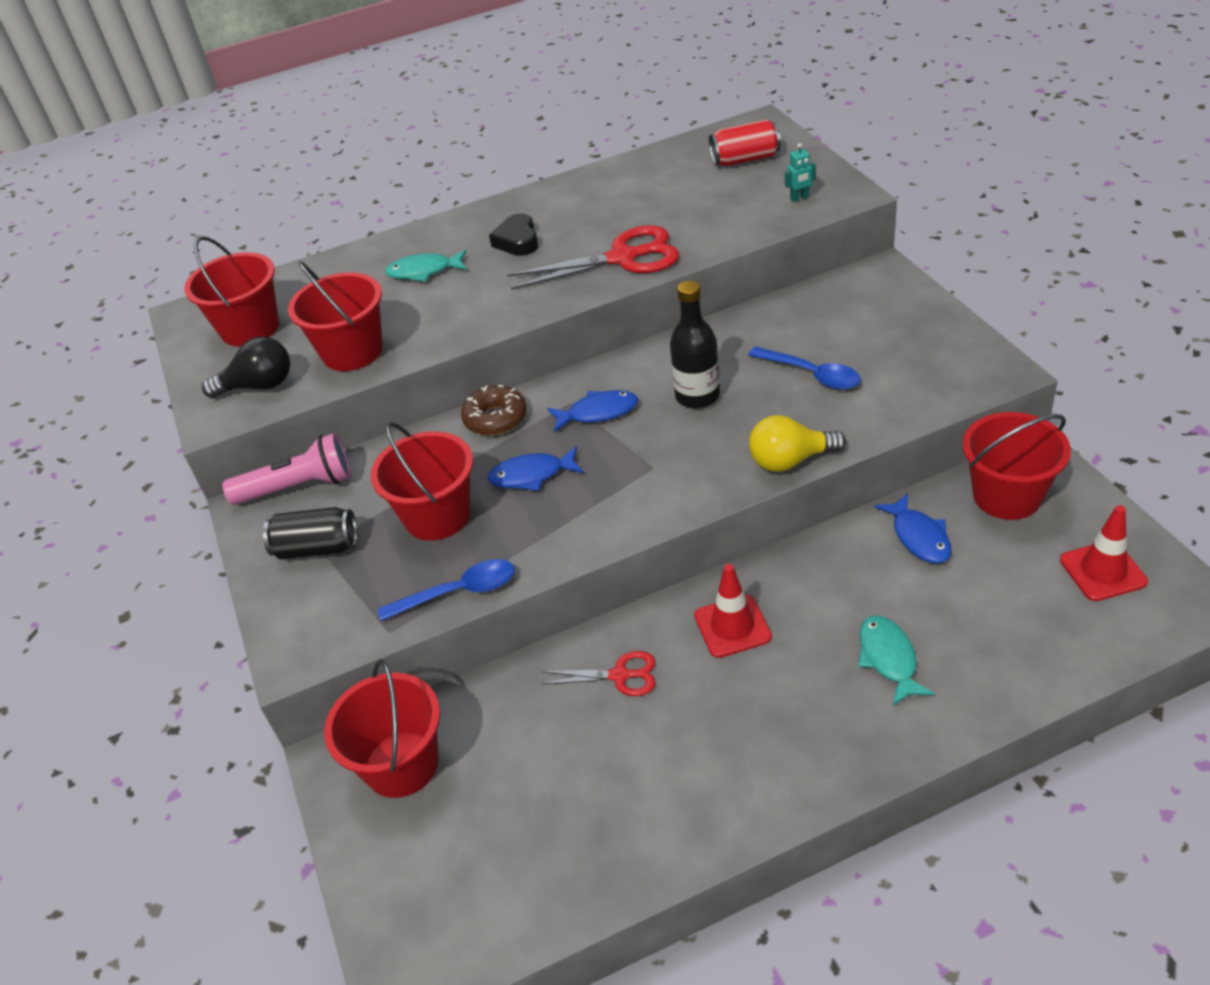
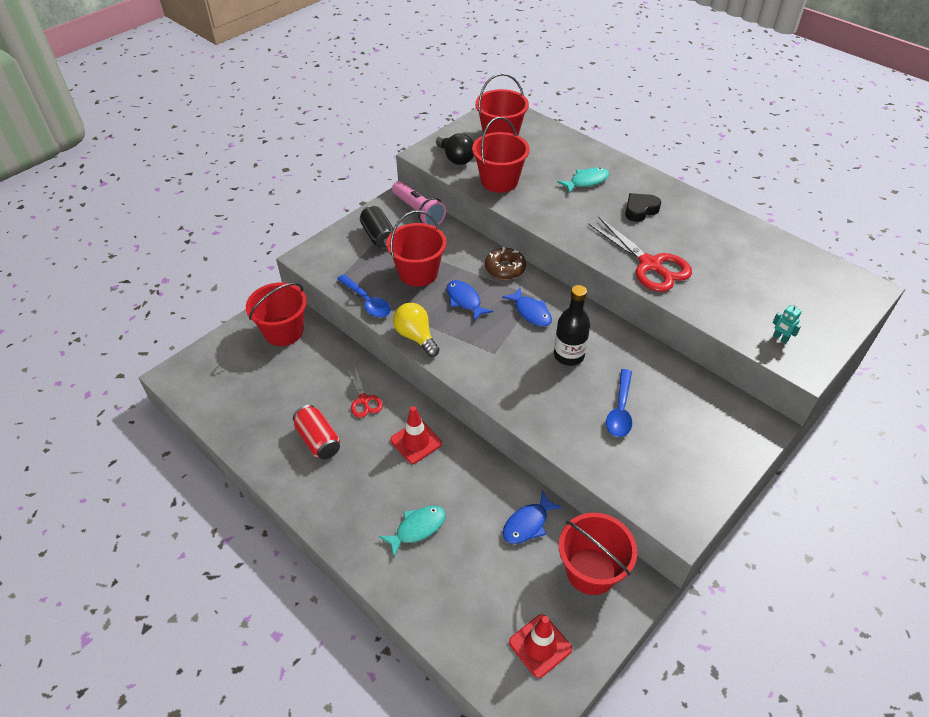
camera: 60 degrees right, 5 degrees up
turquoise fish [385,250,467,282] -> turquoise fish turned 90 degrees clockwise [557,168,609,194]
red can [709,119,781,166] -> red can moved to [293,405,340,460]
yellow light bulb [749,415,846,472] -> yellow light bulb moved to [393,303,440,357]

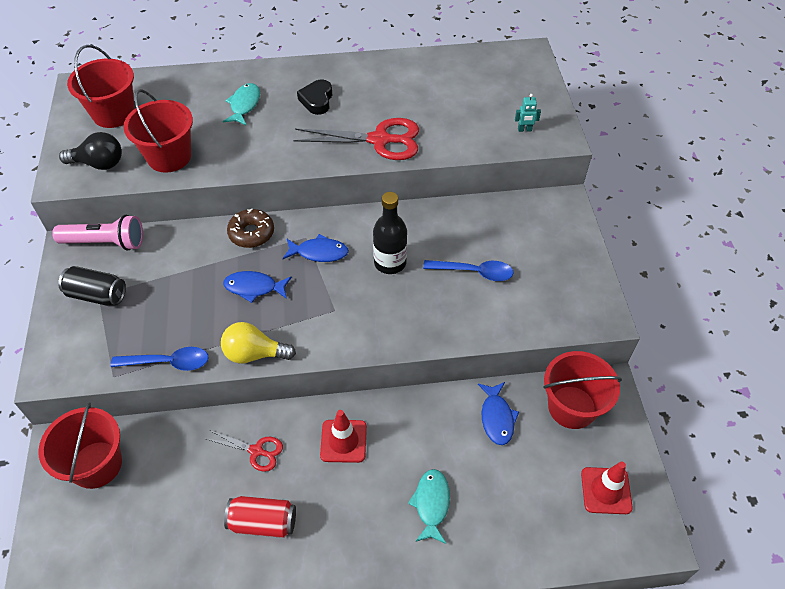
camera: 50 degrees left, 5 degrees up
red bucket [386,210,447,287] -> none
blue spoon [606,369,632,437] -> blue spoon turned 45 degrees counterclockwise [423,260,514,281]

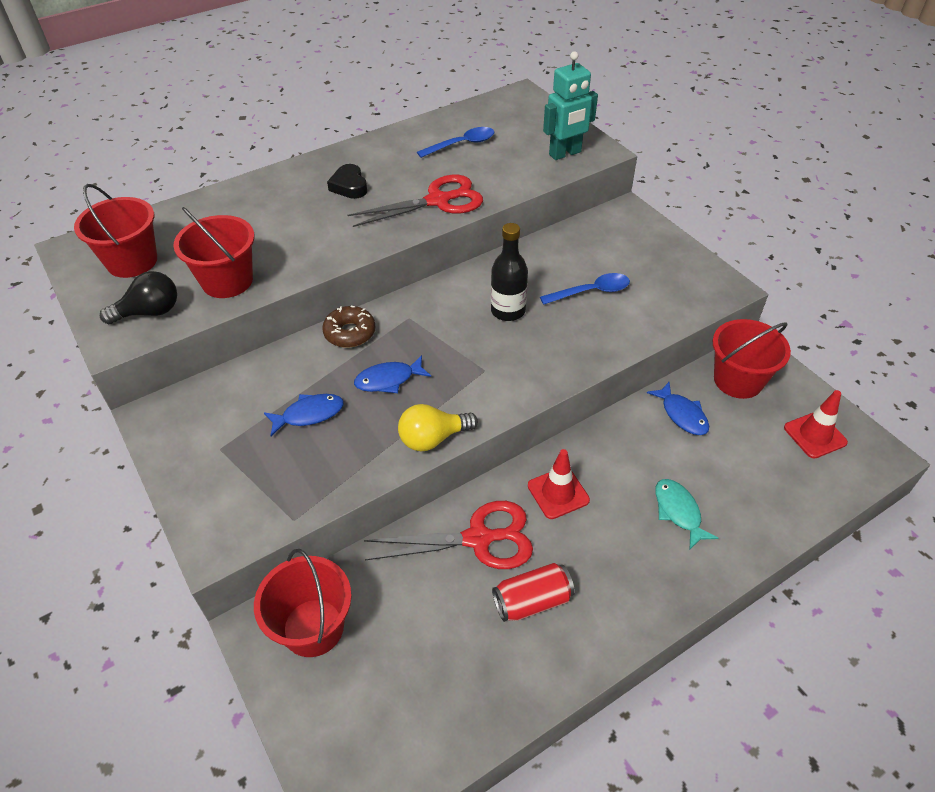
camera: 25 degrees left, 5 degrees down
pink flashlight [52,215,143,251] -> none
black can [58,266,126,306] -> none
blue spoon [111,347,209,371] -> blue spoon moved to [417,127,494,158]
red scissors [206,430,283,472] -> red scissors [364,501,533,569], size x1.83
turquoise fish [223,83,260,125] -> none
blue fish [283,234,349,262] -> blue fish moved to [264,394,344,436]
turquoise robot [515,94,541,132] -> turquoise robot [543,51,598,160], size x2.27

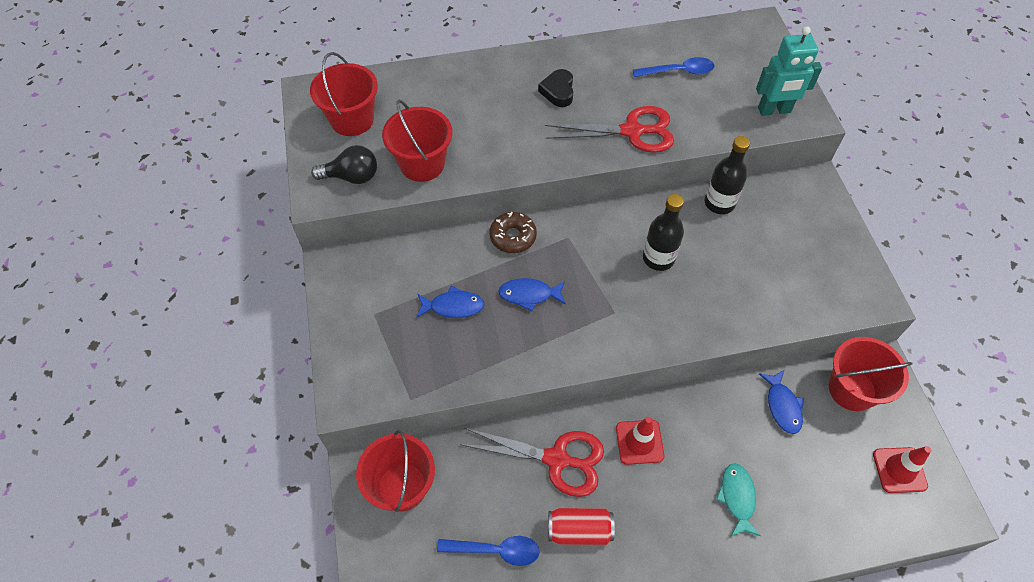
camera: 20 degrees right, 10 degrees up
yellow light bulb [398,404,478,451] -> none
blue spoon [540,273,630,305] -> blue spoon moved to [437,536,540,566]
none -> black bottle [704,136,750,214]

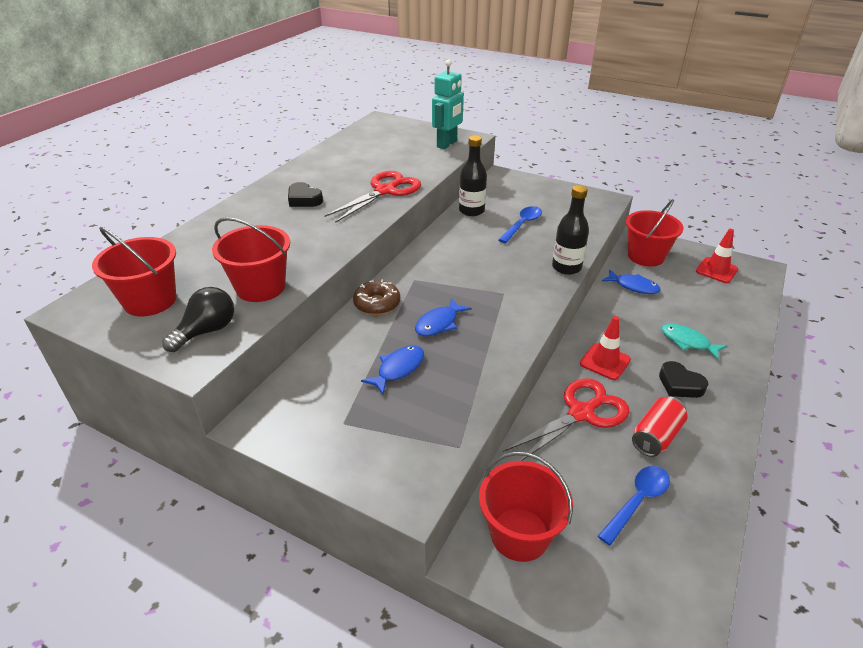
camera: 50 degrees left, 20 degrees down
blue spoon [633,57,714,77] -> blue spoon moved to [499,206,542,243]
black bottle [643,194,684,271] -> black bottle moved to [552,185,589,275]
none -> black heart [659,361,708,398]

